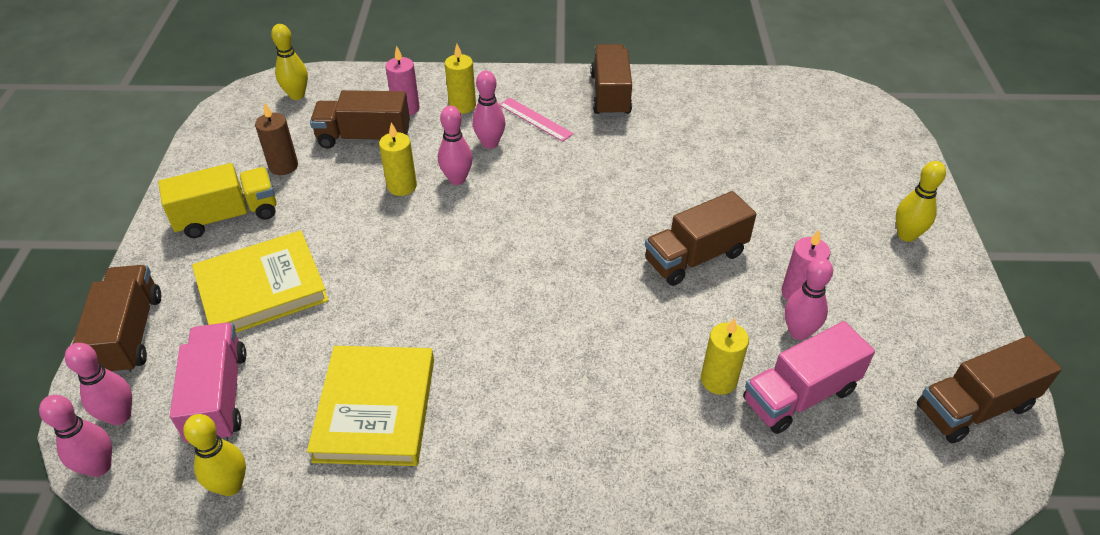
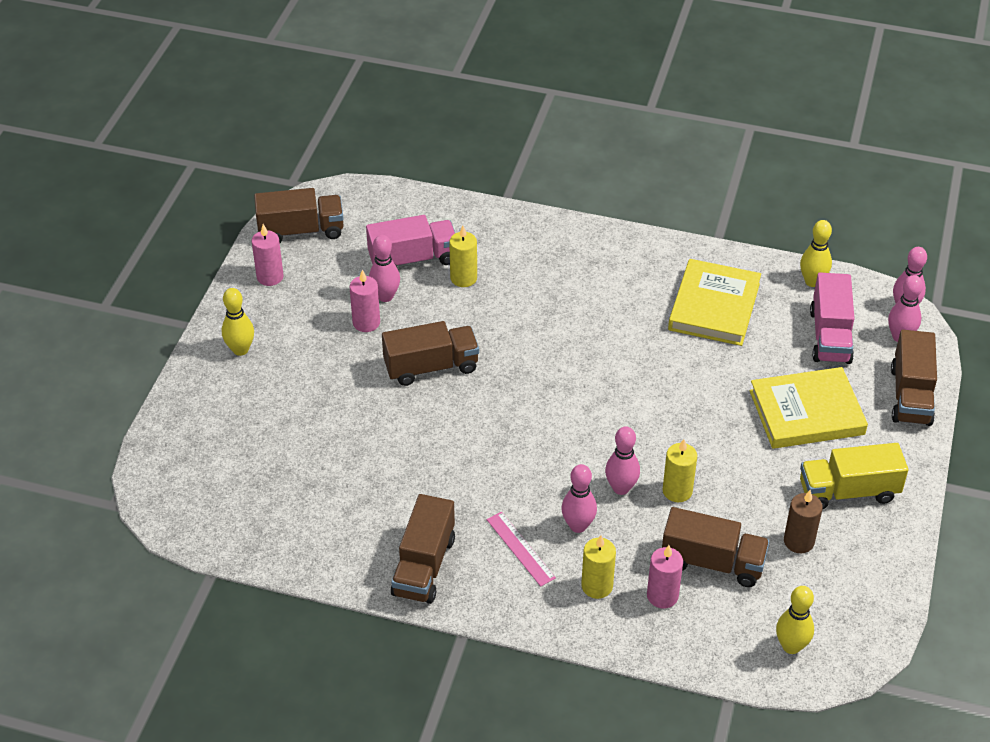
camera: 165 degrees left, 0 degrees up
none -> pink candle [251,224,284,286]

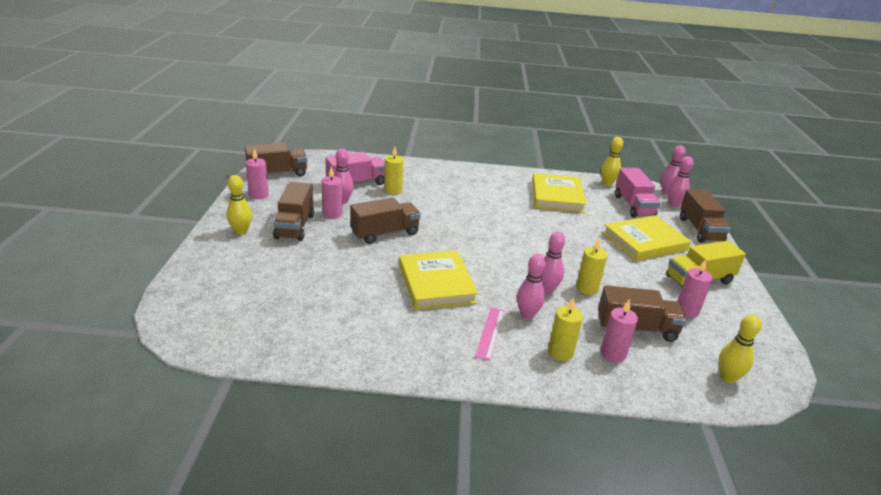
camera: 15 degrees left, 15 degrees down
brown truck [391,494,455,604] -> brown truck moved to [273,182,314,241]
pink ruler [486,512,556,587] -> pink ruler turned 60 degrees clockwise [475,308,504,361]
brown candle [784,490,823,553] -> pink candle [677,259,712,317]
none -> yellow book [399,251,479,310]

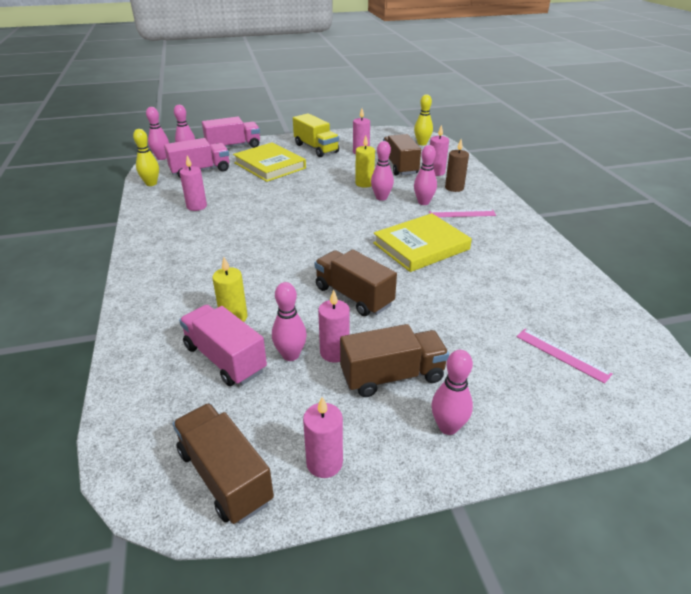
camera: 105 degrees left, 5 degrees up
yellow bowling pin [226,175,252,235] -> pink bowling pin [431,350,473,435]
yellow book [532,173,587,213] -> pink candle [180,155,207,211]
yellow candle [548,297,583,361] -> brown candle [445,140,469,192]
brown truck [680,189,731,243] -> pink truck [202,117,260,148]
none -> pink ruler [516,329,613,384]

